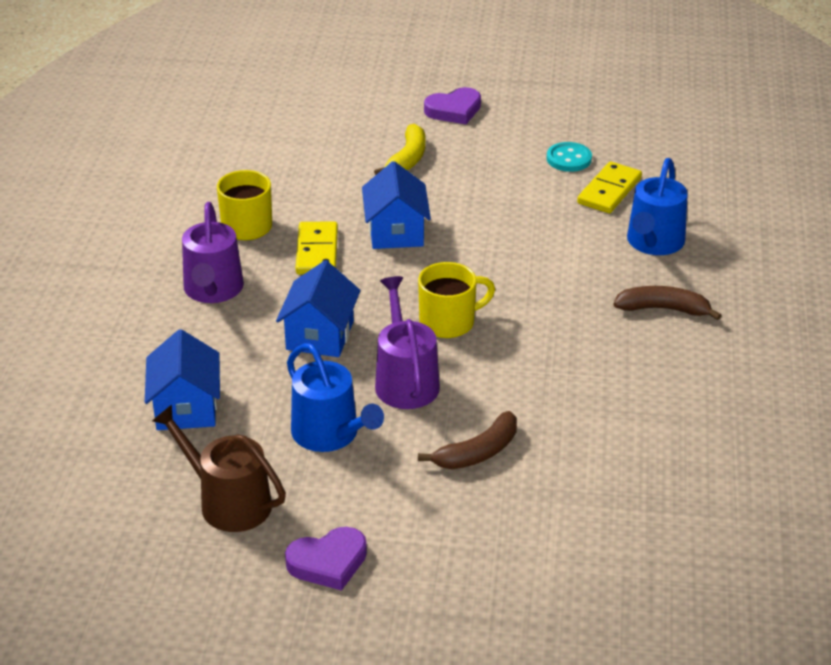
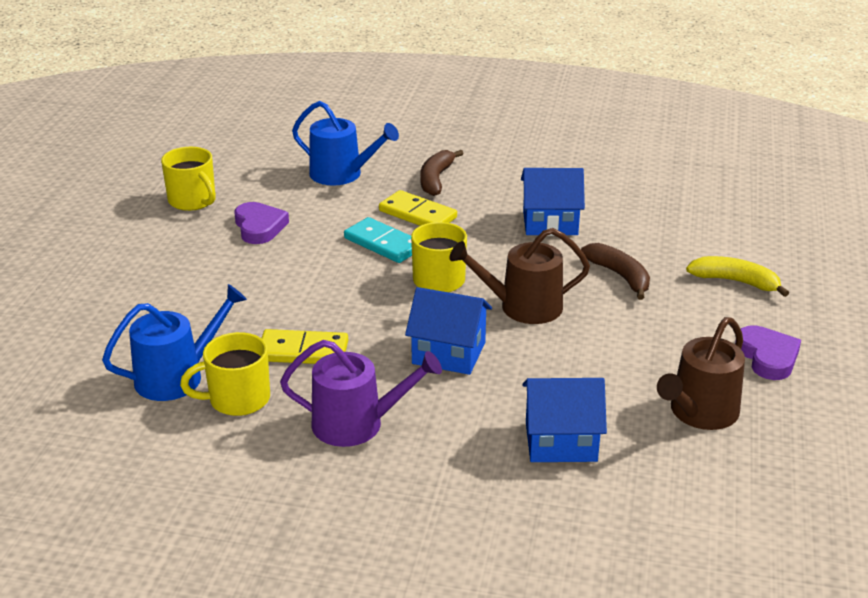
camera: 85 degrees left, 5 degrees down
blue watering can [287,343,384,452] -> blue watering can moved to [102,284,247,401]
blue house [362,161,431,249] -> blue house moved to [521,168,585,236]
yellow banana [374,124,426,175] -> yellow banana moved to [686,256,789,297]
purple watering can [375,276,440,409] -> brown watering can [449,228,590,324]
purple heart [424,87,481,124] -> purple heart moved to [235,202,289,244]
turquoise button [547,142,592,172] -> yellow mug [161,147,216,211]
yellow domino [577,162,642,213] -> yellow domino moved to [379,190,457,226]
none -> turquoise domino [344,217,412,263]

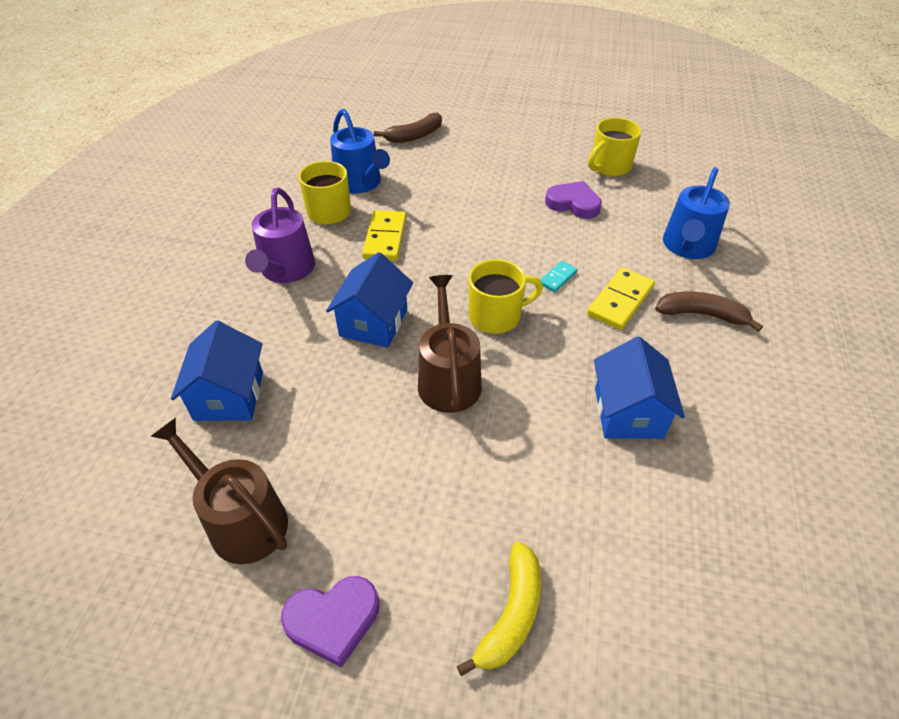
camera: 90 degrees right, 15 degrees up
purple heart [235,202,289,244] -> purple heart turned 135 degrees counterclockwise [545,181,602,219]
turquoise domino [344,217,412,263] -> turquoise domino [541,261,578,292], size x0.54
brown banana [581,243,650,300] -> brown banana moved to [374,113,442,143]

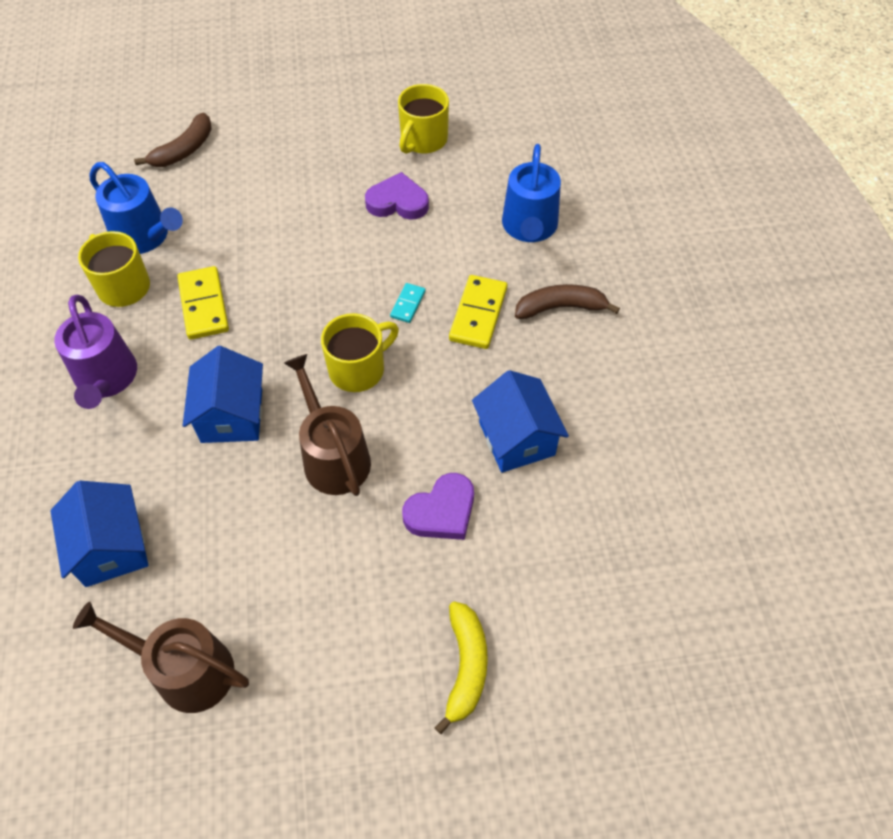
camera: 20 degrees left, 10 degrees up
purple heart [281,576,379,668] -> purple heart moved to [402,473,474,540]

